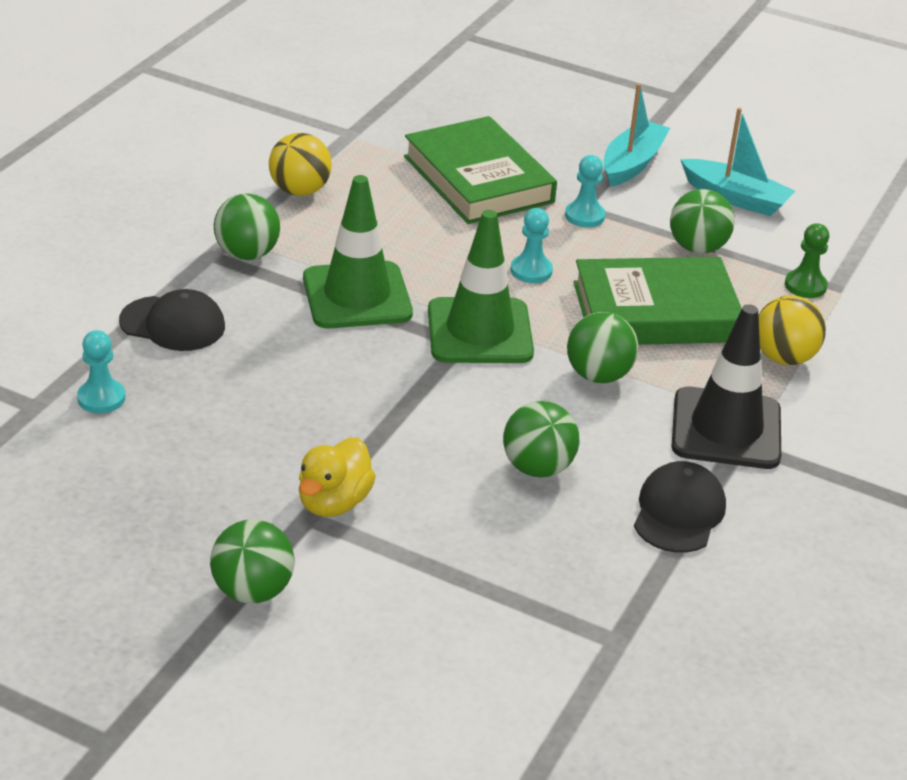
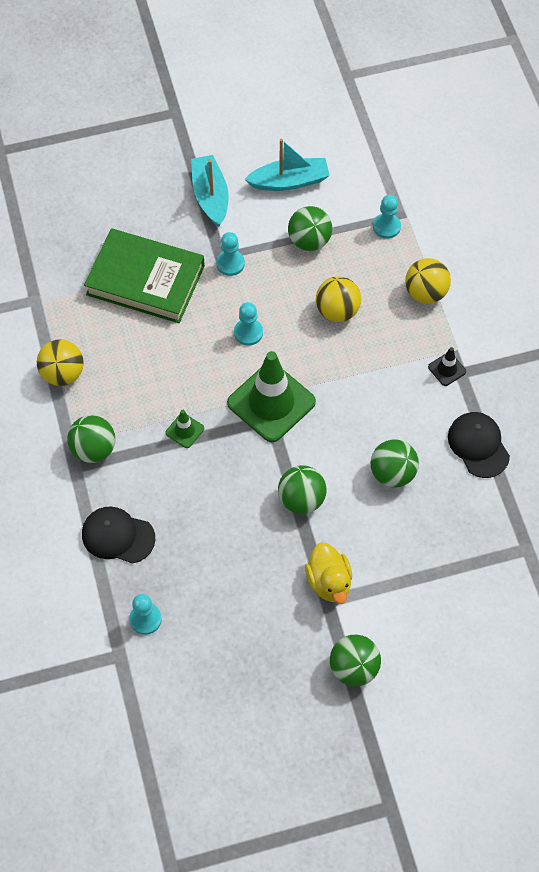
camera: 40 degrees left, 25 degrees up
black cap [119,289,225,351] -> black cap turned 135 degrees counterclockwise [82,506,155,564]
green traffic cone [303,175,413,329] -> green traffic cone [165,410,204,448], size x0.44
green ball [567,312,638,383] -> green ball moved to [278,465,327,514]
green book [573,257,742,345] -> yellow ball [316,276,361,322]
black traffic cone [672,304,781,469] -> black traffic cone [428,347,466,386], size x0.44
green pawn [785,223,829,298] -> turquoise pawn [373,195,401,239]

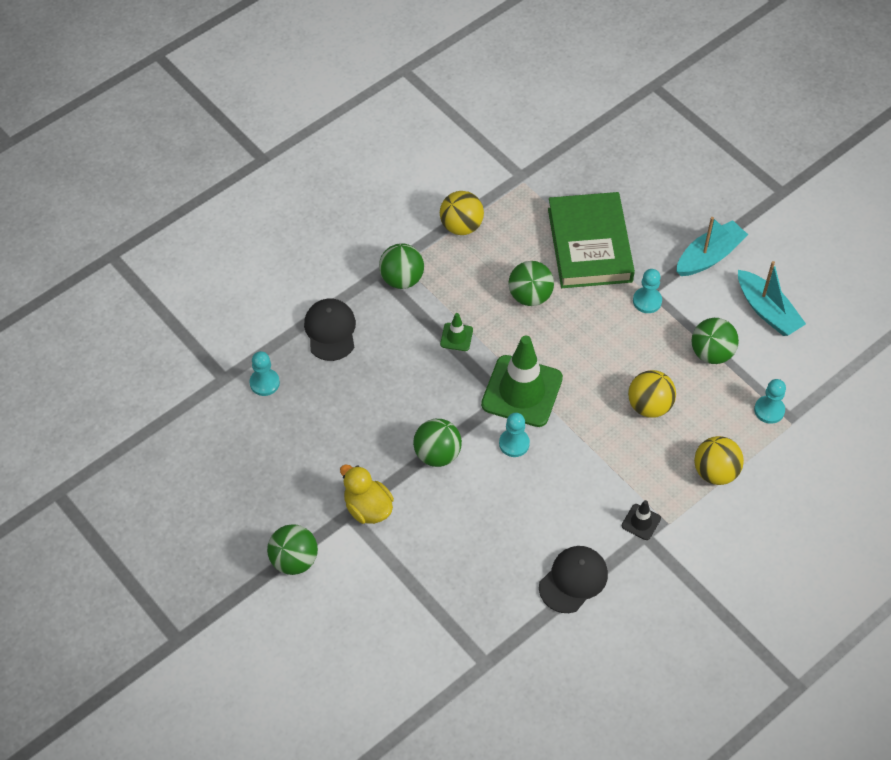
camera: 65 degrees right, 5 degrees down
turquoise pawn [234,302,263,346] -> turquoise pawn moved to [499,413,530,457]
yellow duck [305,543,352,604] -> yellow duck turned 90 degrees clockwise [340,464,394,524]
green ball [370,439,419,488] -> green ball moved to [508,261,554,306]

